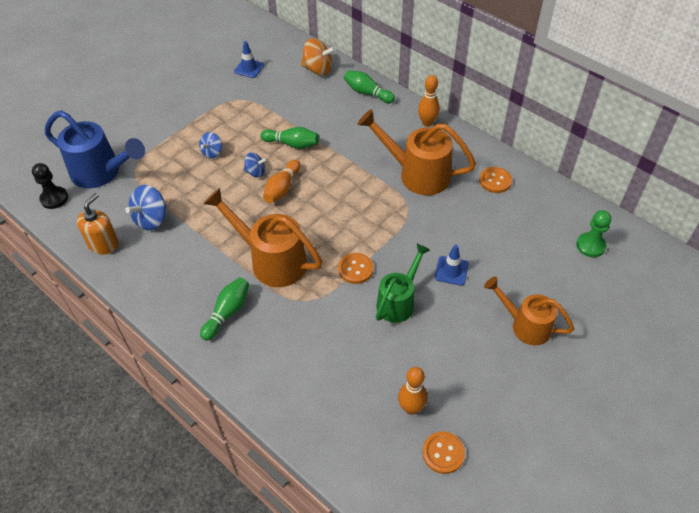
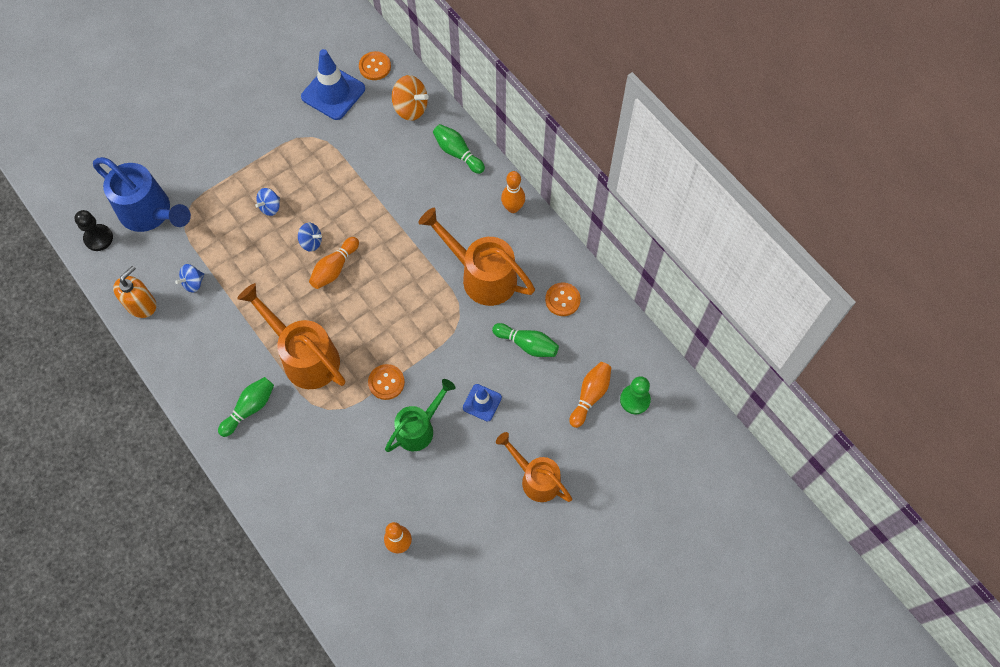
camera: 10 degrees right, 15 degrees up
blue spinning top [125,185,167,231] -> blue spinning top [175,264,204,293], size x0.62
blue traffic cone [234,41,264,78] -> blue traffic cone [301,49,365,120], size x1.78
green bowling pin [260,127,319,149] -> green bowling pin moved to [492,323,559,357]
orange button [422,431,465,474] -> orange button moved to [359,51,391,80]
none -> orange bowling pin [570,362,612,428]

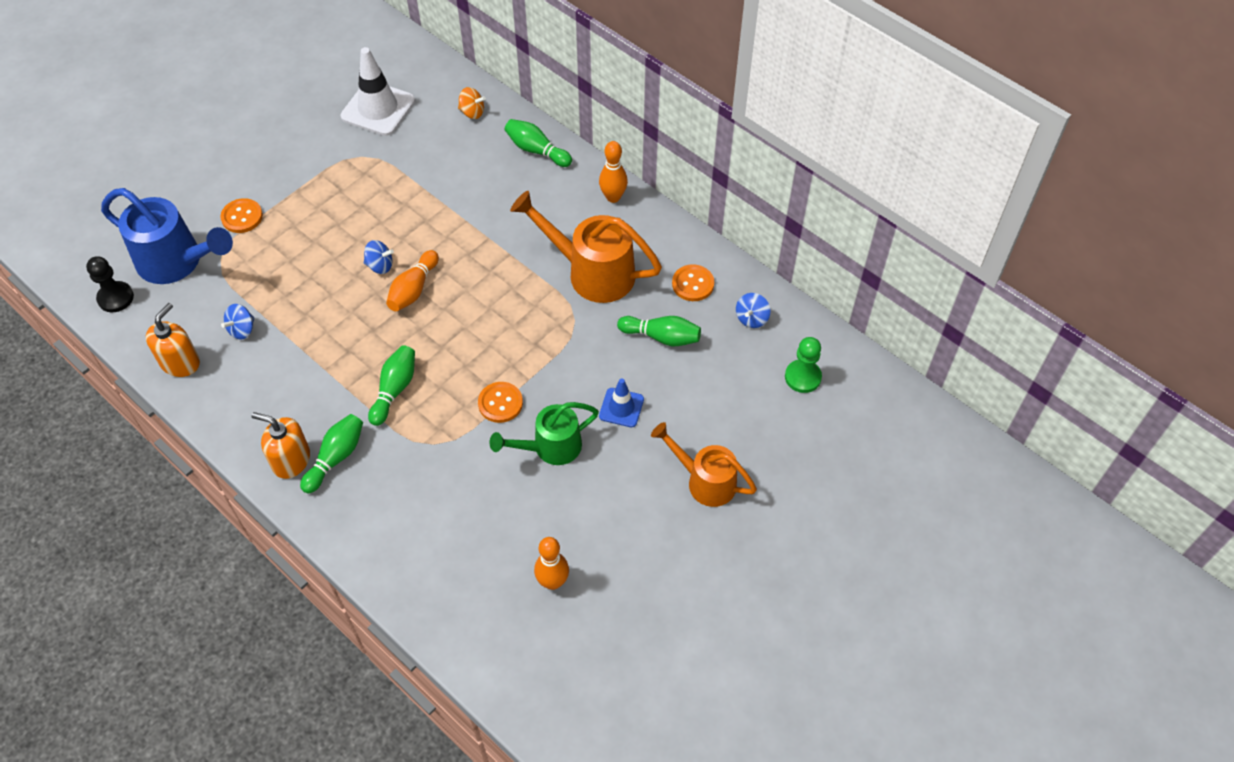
camera: 10 degrees left, 10 degrees down
orange watering can [237,283,345,389] -> green bowling pin [368,345,415,426]
blue spinning top [255,188,280,216] -> blue spinning top moved to [736,293,770,328]
blue traffic cone [301,49,365,120] -> white traffic cone [340,47,415,136]
orange button [359,51,391,80] -> orange button moved to [220,198,263,233]
green watering can [385,379,455,452] -> green watering can turned 150 degrees counterclockwise [490,402,599,465]
orange spinning top [392,75,429,121] -> orange spinning top [458,87,486,119], size x0.62
orange bowling pin [570,362,612,428] -> none
none -> orange soap dispenser [251,412,310,479]

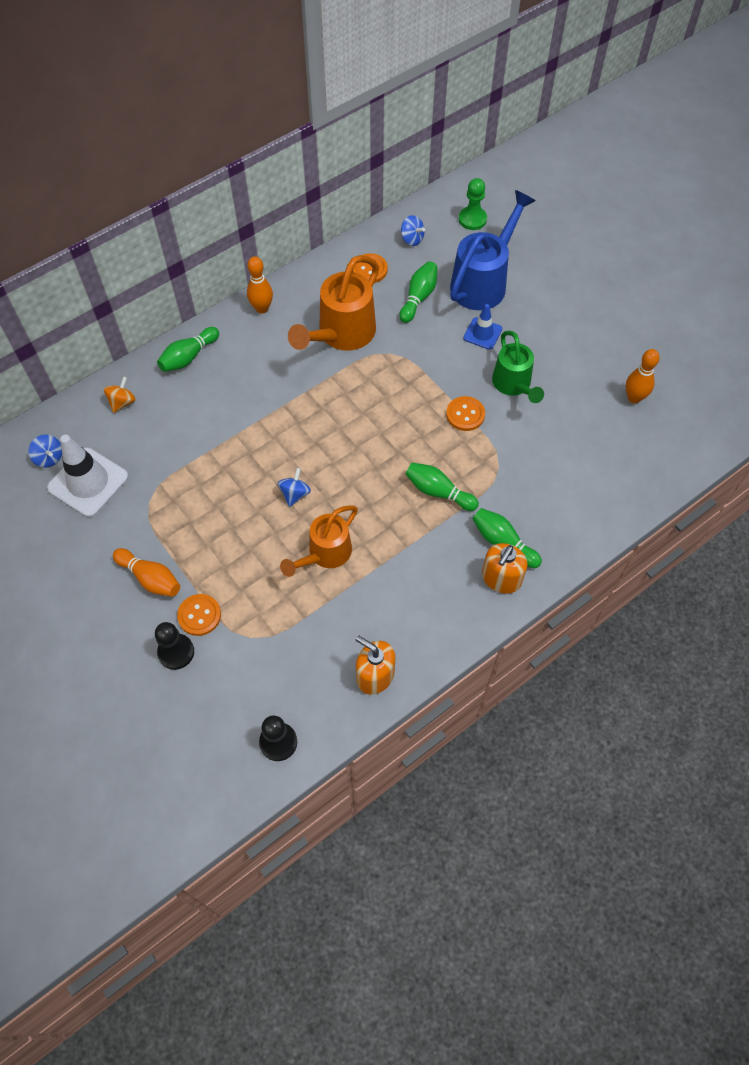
camera: 80 degrees left, 5 degrees up
blue watering can [101,188,233,284] -> blue watering can moved to [450,190,535,310]
blue spinning top [221,304,255,340] -> blue spinning top moved to [28,435,62,468]
orange bowling pin [386,250,439,311] -> orange bowling pin moved to [113,548,180,597]
orange watering can [651,422,757,507] -> orange watering can moved to [280,505,358,577]
none -> black pawn [155,622,194,670]

